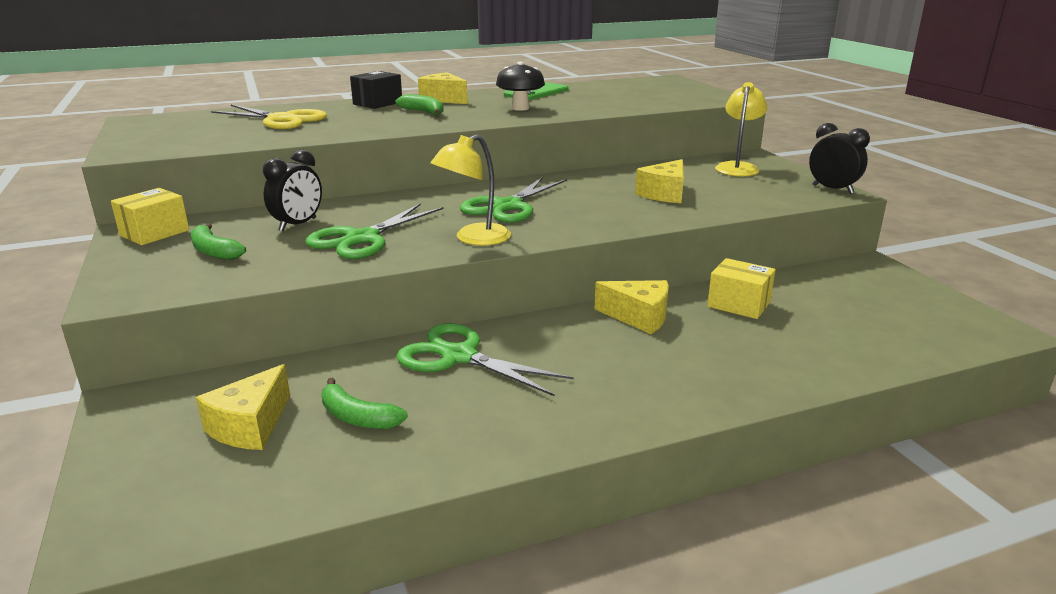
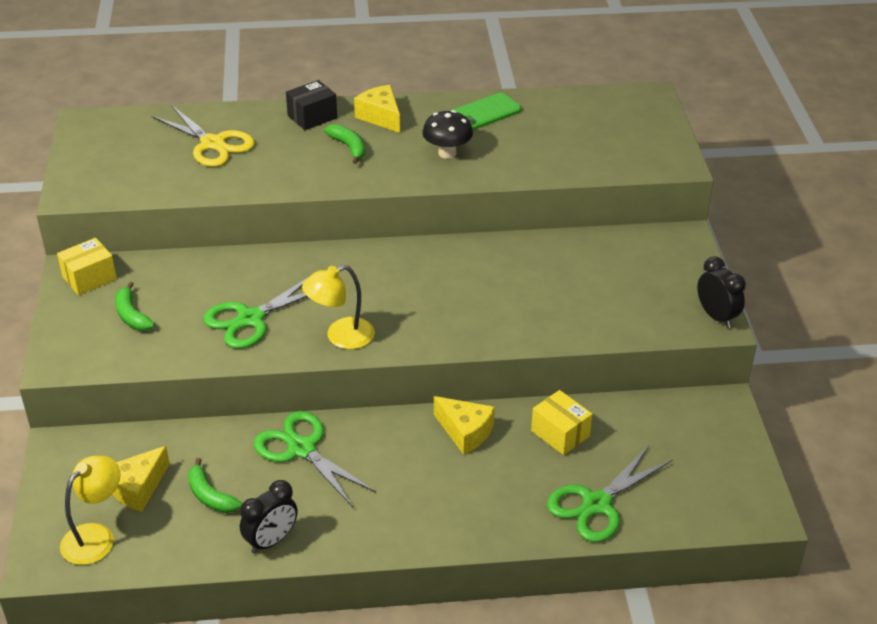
camera: 15 degrees right, 15 degrees up
black clock [263,150,322,231] -> black clock moved to [240,480,298,554]
green scissors [460,177,567,223] -> green scissors moved to [547,445,672,542]
yellow cheese [635,159,684,203] -> none
yellow lamp [715,82,767,177] -> yellow lamp moved to [60,456,120,565]

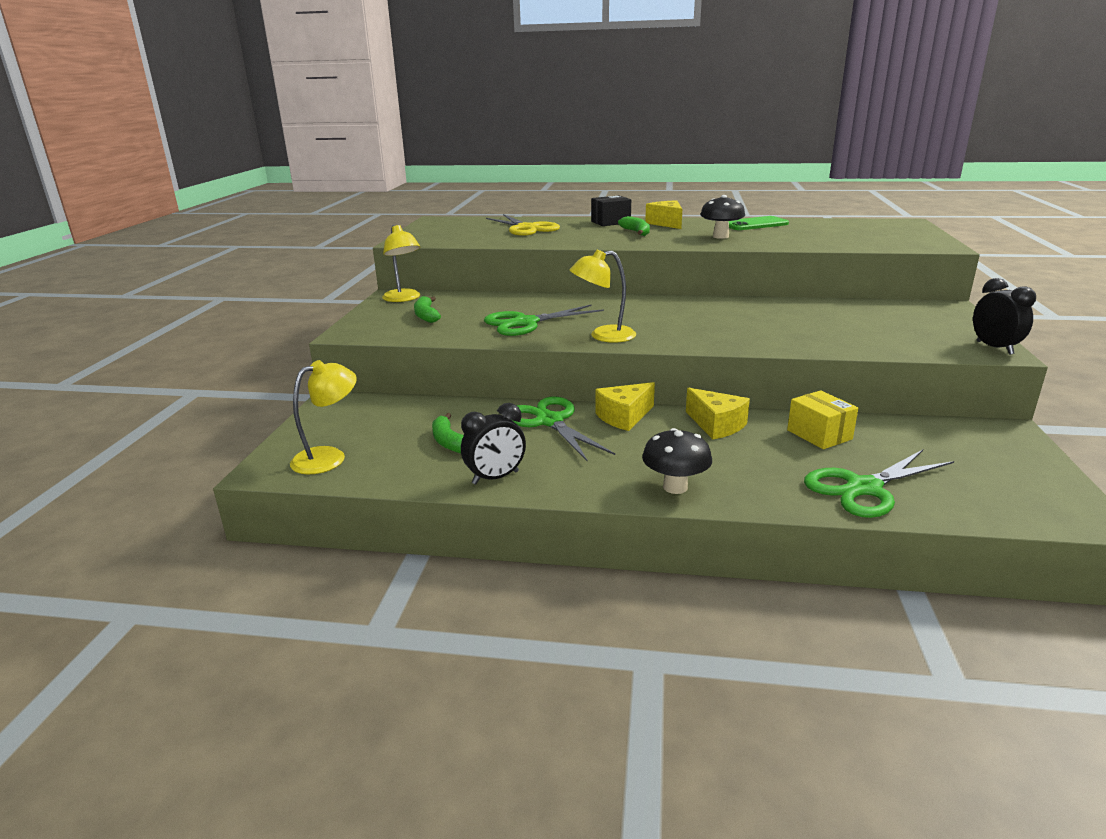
camera: 15 degrees right, 15 degrees down
yellow box [57,238,117,295] -> yellow lamp [382,225,420,302]
yellow cheese [112,446,170,512] -> yellow cheese moved to [595,382,655,431]
none -> black mushroom [642,428,712,494]

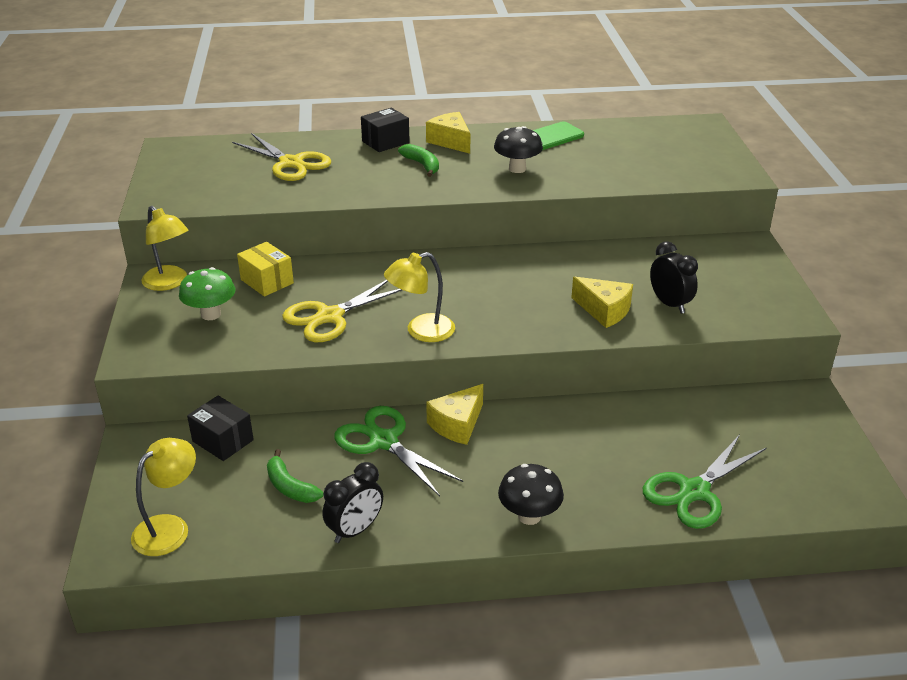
camera: 15 degrees left, 10 degrees up
green banana [414,296,441,323] -> green mushroom [179,267,235,320]
green scissors [484,304,604,336] -> yellow scissors [282,280,402,342]
yellow cheese [686,388,750,439] -> yellow cheese moved to [571,277,633,328]
yellow box [787,390,858,449] -> yellow box moved to [237,242,294,297]
black clock [973,278,1036,355] -> black clock moved to [650,241,698,314]
none -> black box [187,396,254,461]

